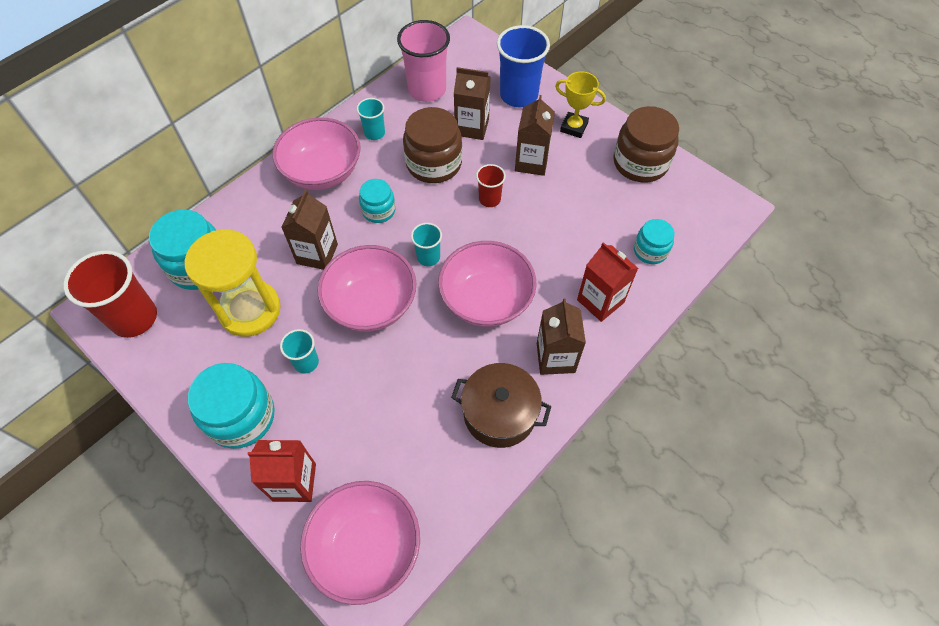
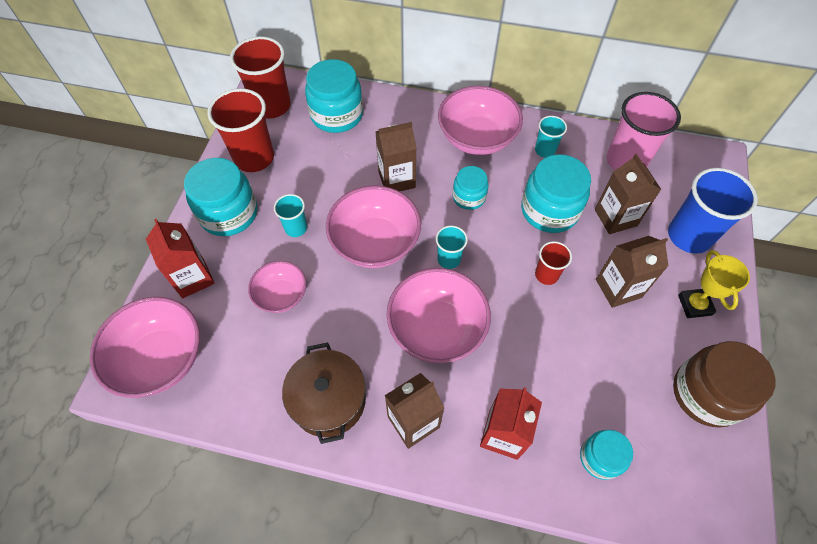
camera: 60 degrees right, 0 degrees up
yellow hourglass [184,230,281,337] -> none
brown jar [403,107,462,183] -> turquoise jar [521,154,591,233]
none -> red cup [207,88,274,172]
none -> pink bowl [248,261,306,313]

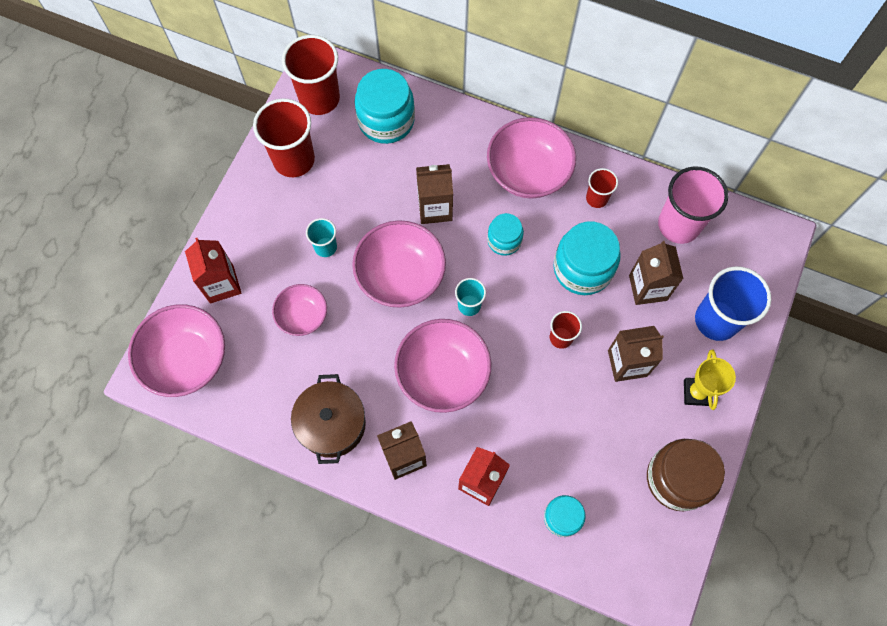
camera: 10 degrees right, 10 degrees up
turquoise jar [184,158,257,236] -> none
turquoise cup [535,116,567,158] -> red cup [586,168,618,208]

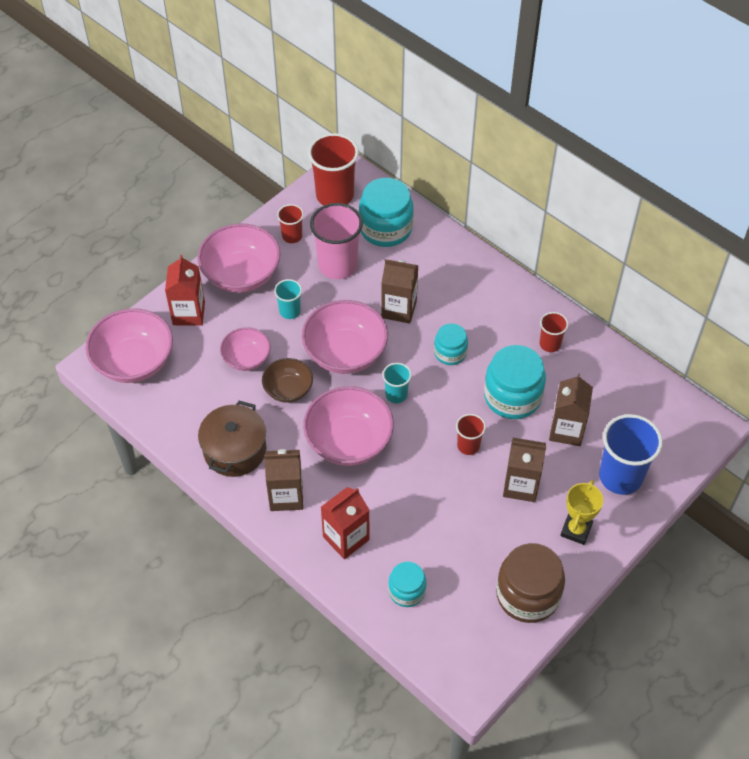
camera: 20 degrees right, 15 degrees down
red cup [253,98,315,177] -> red cup [277,204,304,243], size x0.52
pink bowl [487,117,576,199] -> pink bowl moved to [197,223,281,293]
pink cup [658,166,728,244] -> pink cup moved to [310,203,363,279]
none -> brown bowl [262,358,313,403]

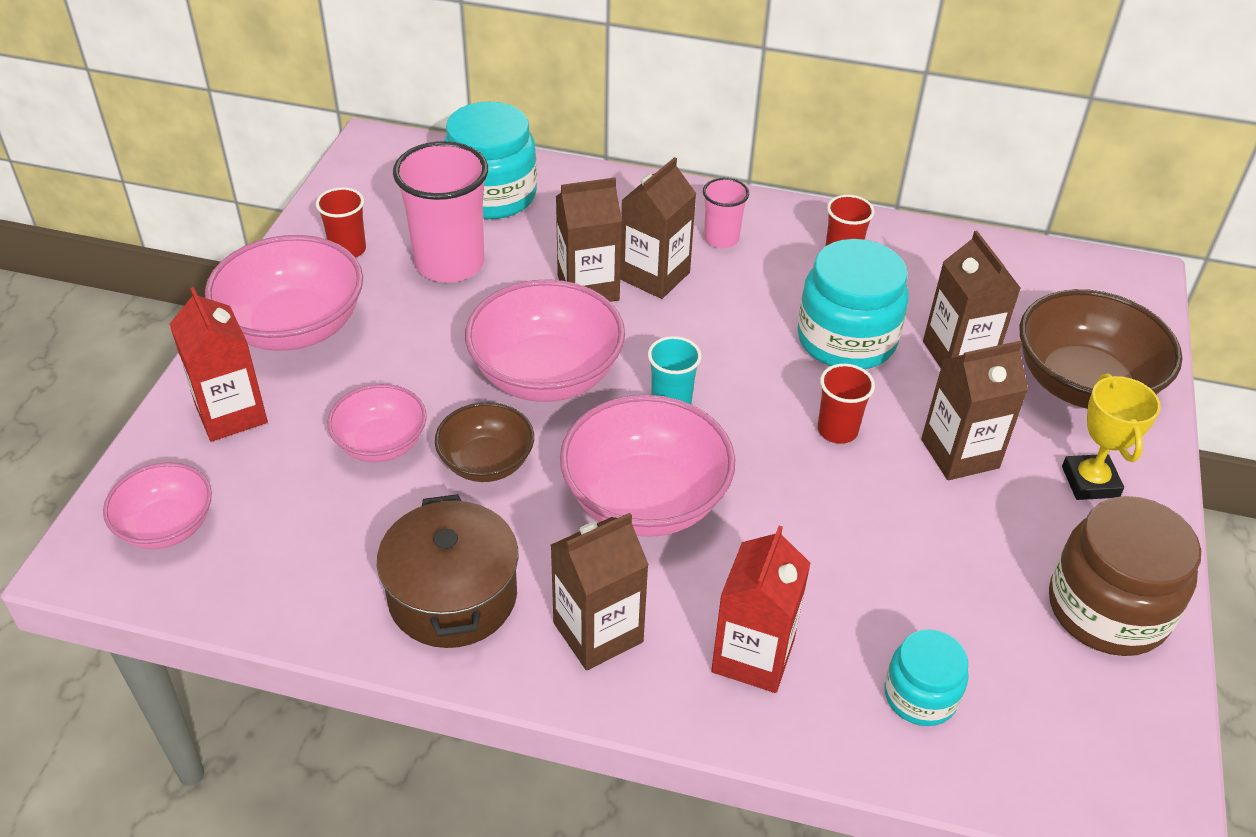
camera: 30 degrees left, 10 degrees down
pink bowl [86,308,173,383] -> pink bowl [103,462,212,549], size x0.59
turquoise cup [274,279,302,319] -> none
red cup [308,133,359,205] -> none
turquoise jar [434,323,468,365] -> none
blue cup [599,414,663,495] -> brown bowl [1020,289,1182,409]
none -> brown carton [620,157,696,299]
none -> pink cup [703,178,749,248]

